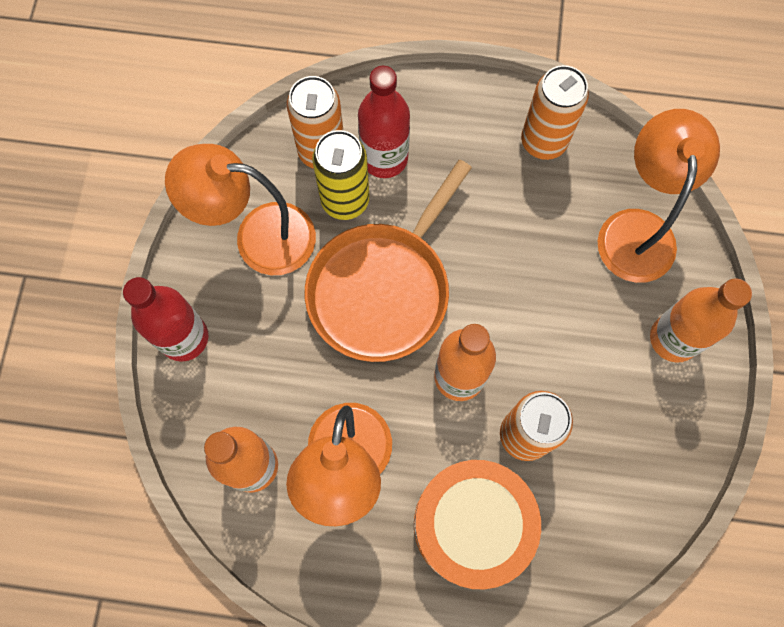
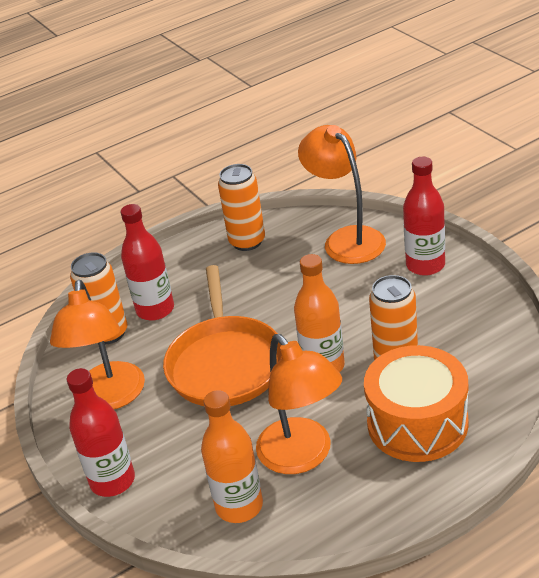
camera: 35 degrees left, 35 degrees down
orange lamp [165,144,316,275] -> orange lamp turned 60 degrees counterclockwise [50,280,145,409]
yellow can [312,130,369,220] -> none
orange bottle [650,278,752,363] -> red bottle [403,157,445,276]

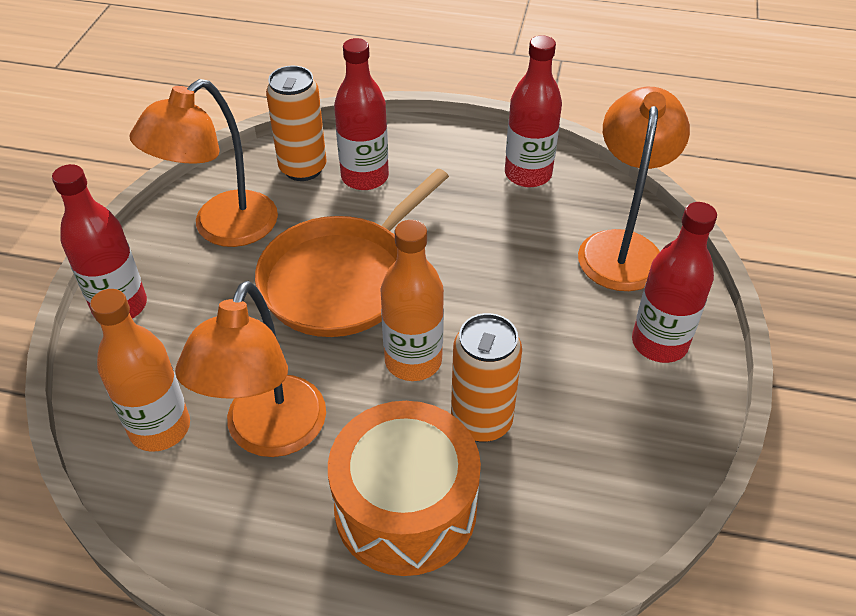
camera: 40 degrees right, 10 degrees up
orange can [218,164,265,251] -> red bottle [505,35,562,187]

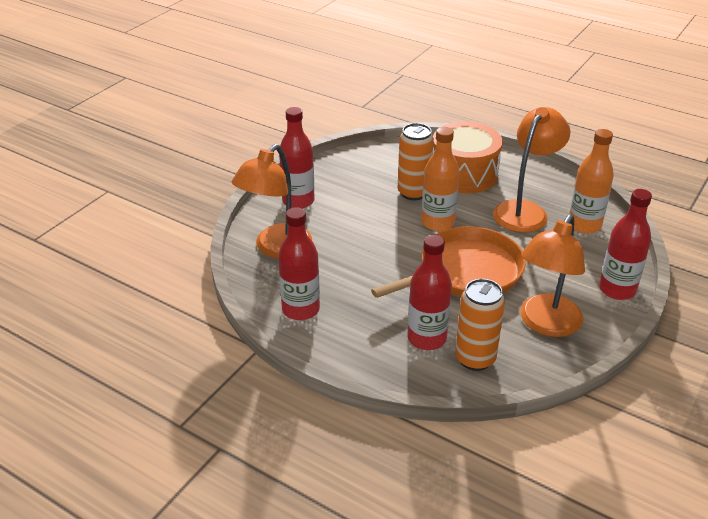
camera: 160 degrees left, 10 degrees down
orange lamp [130,79,278,247] -> orange lamp turned 150 degrees clockwise [520,214,585,337]

